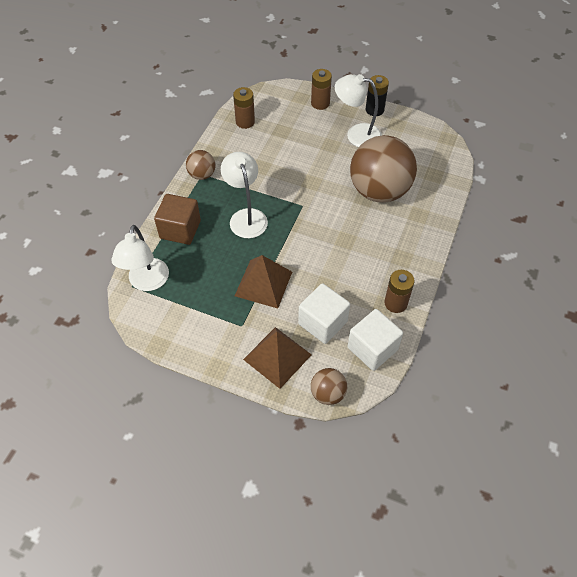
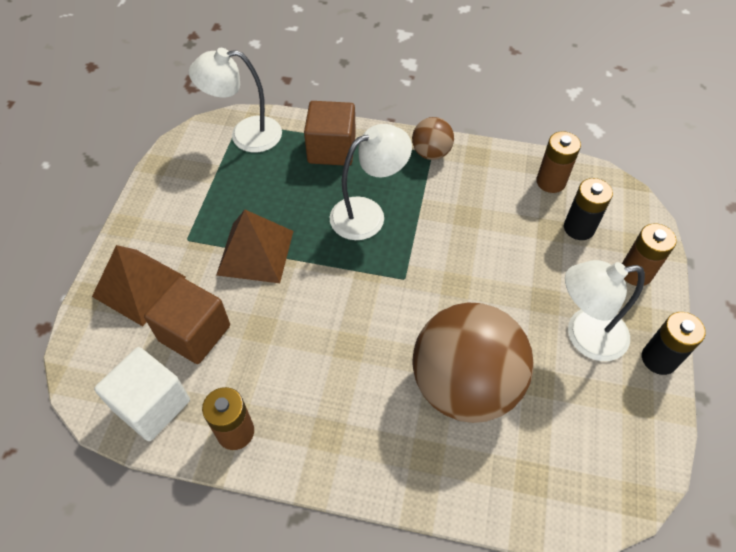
camera: 80 degrees right, 0 degrees up
white cube [298,283,350,344] -> brown cube [144,277,230,364]
brown ball [311,368,347,405] -> none
white lamp [335,74,382,147] -> white lamp turned 105 degrees counterclockwise [565,260,645,361]
none -> black battery [564,178,613,240]

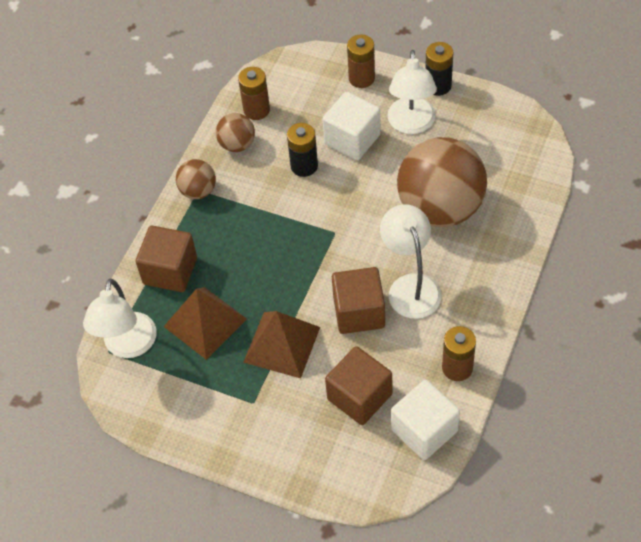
camera: 75 degrees left, 0 degrees up
brown pyramid [92,245,186,326] -> brown pyramid moved to [163,287,247,360]
white lamp [330,124,412,240] -> white lamp moved to [380,204,442,319]
black battery [564,178,613,240] -> black battery moved to [287,123,318,177]
none -> brown ball [216,113,255,152]
none -> white cube [322,92,381,160]
none -> brown cube [332,267,385,334]

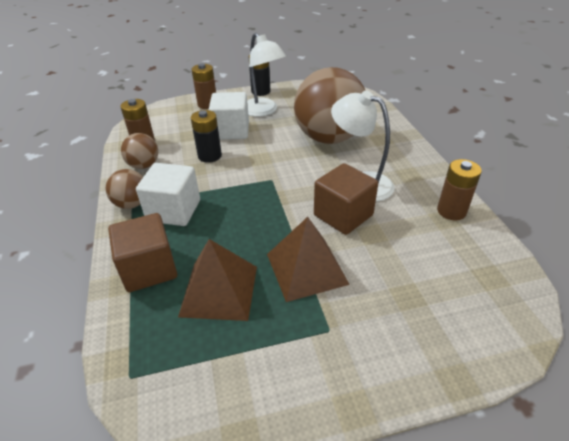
camera: 40 degrees left, 15 degrees down
white lamp [83,279,157,358] -> none
brown cube [325,346,392,425] -> none
white cube [391,380,460,460] -> white cube moved to [136,163,200,226]

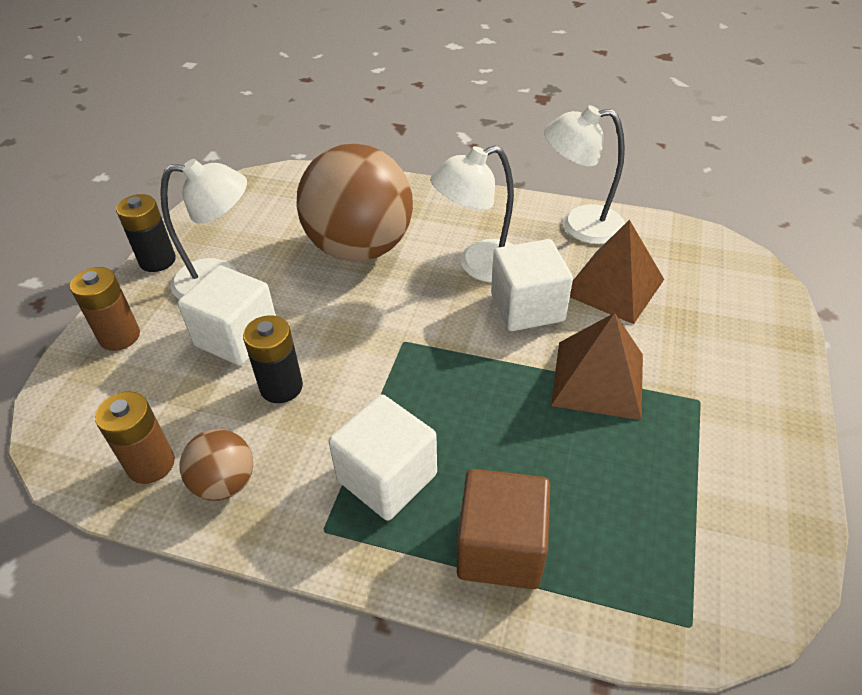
camera: 60 degrees left, 5 degrees up
brown ball [106,169,143,209] -> none
brown pyramid [178,239,257,321] -> brown pyramid moved to [570,220,664,324]
brown cube [314,163,378,235] -> white cube [491,239,573,331]
brown battery [437,159,482,220] -> white lamp [544,105,625,244]

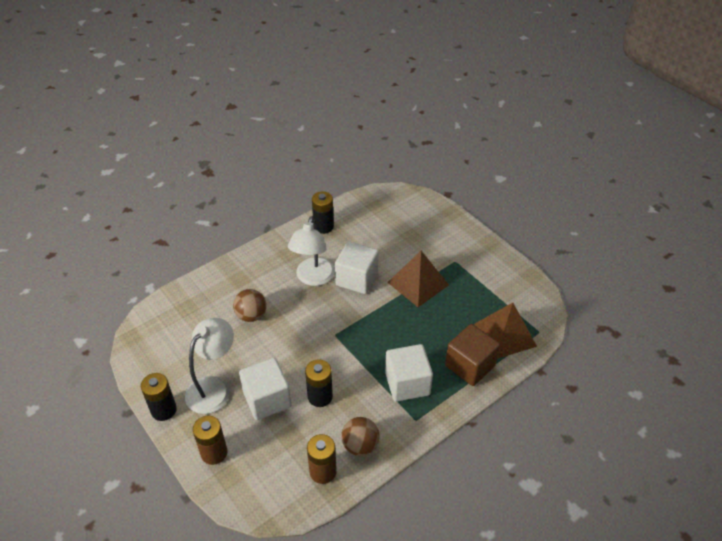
camera: 55 degrees left, 0 degrees up
brown ball [296,144,413,262] -> brown ball [233,289,267,322], size x0.46
white lamp [544,105,625,244] -> black battery [312,191,334,234]
brown pyramid [570,220,664,324] -> brown pyramid moved to [474,303,537,359]

